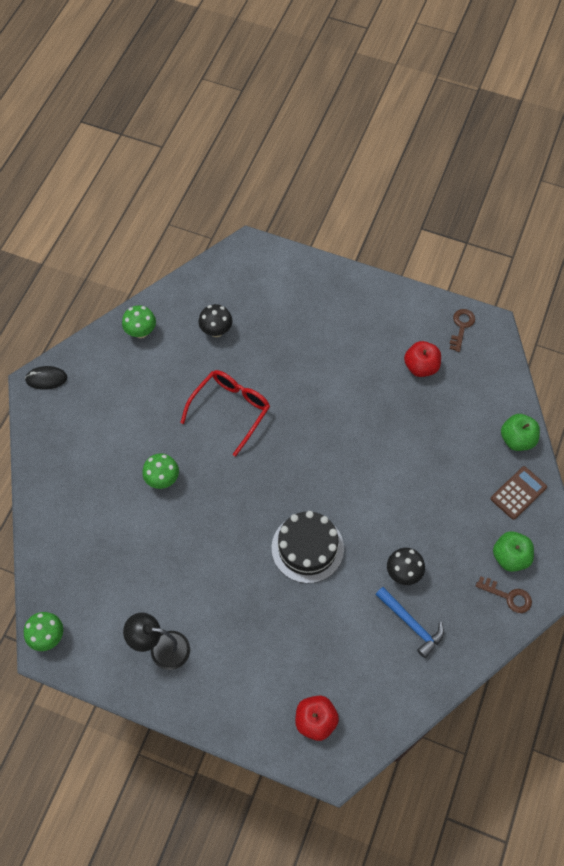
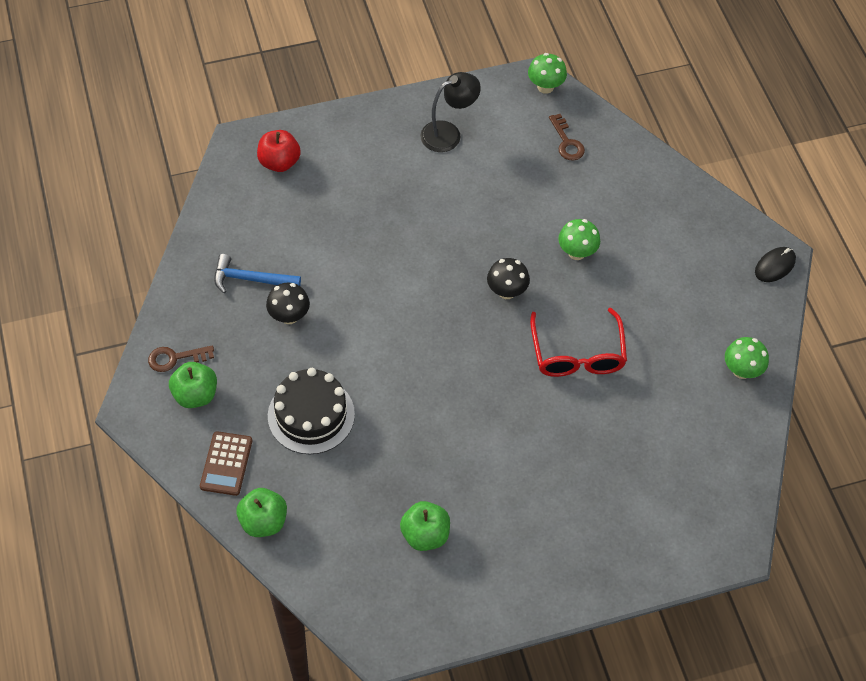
camera: 140 degrees right, 5 degrees down
black mushroom [198,304,232,337] -> black mushroom moved to [487,258,530,299]
black cake [272,511,344,583] -> black cake moved to [268,368,355,454]
red apple [404,341,441,377] -> green apple [400,501,450,551]
brown key [450,309,475,352] -> brown key moved to [549,114,585,161]

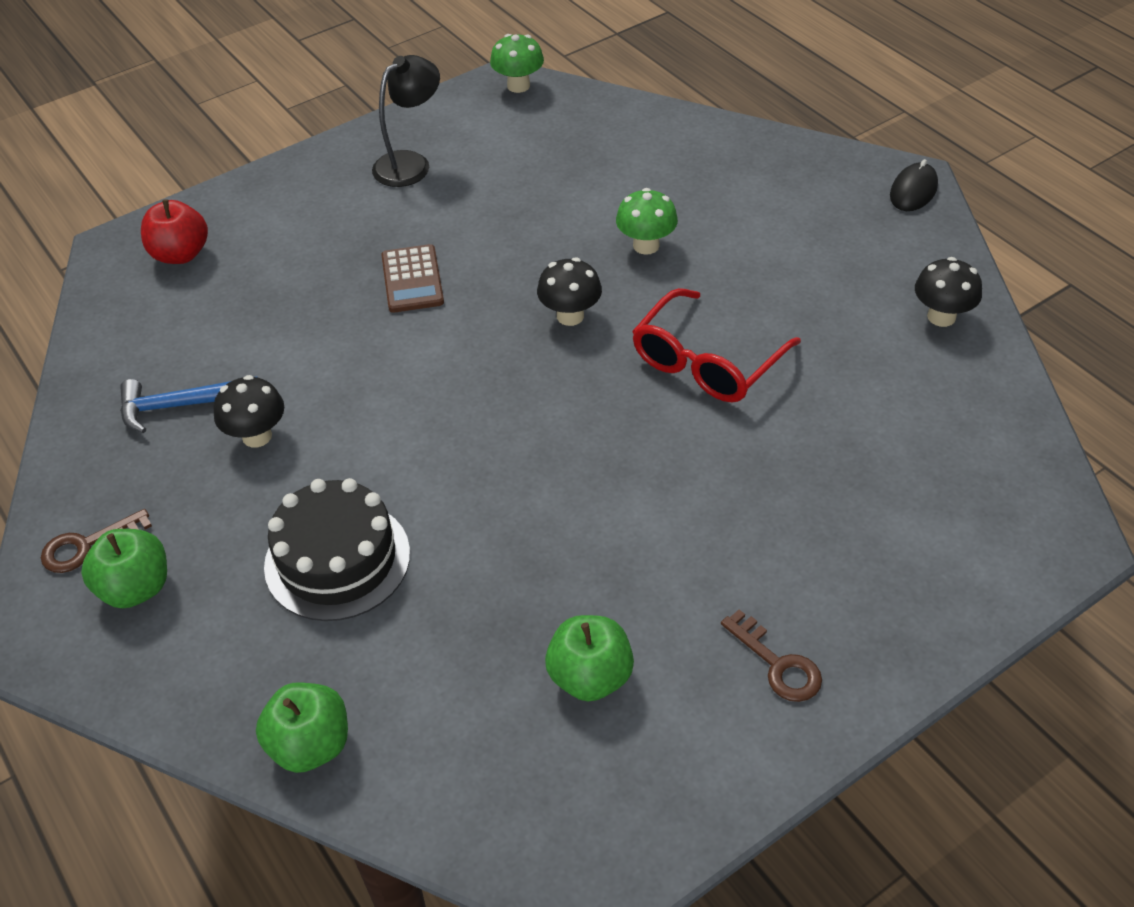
camera: 15 degrees left, 10 degrees down
brown calculator [200,431,252,496] -> brown calculator moved to [381,244,444,313]
red glasses [530,308,627,377] -> red glasses turned 60 degrees clockwise [632,288,801,403]
brown key [549,114,585,161] -> brown key moved to [721,610,822,702]
green mushroom [725,337,769,379] -> black mushroom [915,257,982,327]

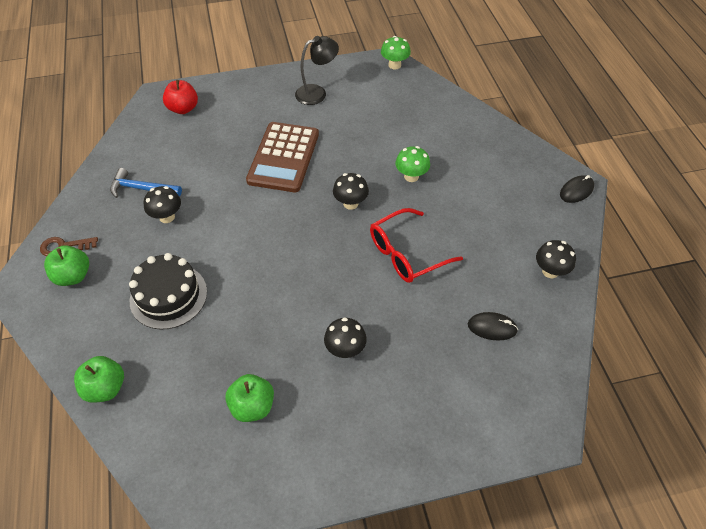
camera: 20 degrees right, 5 degrees up
brown calculator [381,244,444,313] -> brown calculator [246,122,319,192], size x1.82
brown key [721,610,822,702] -> none
none -> black mushroom [324,317,367,358]
none -> black mouse [468,312,518,340]

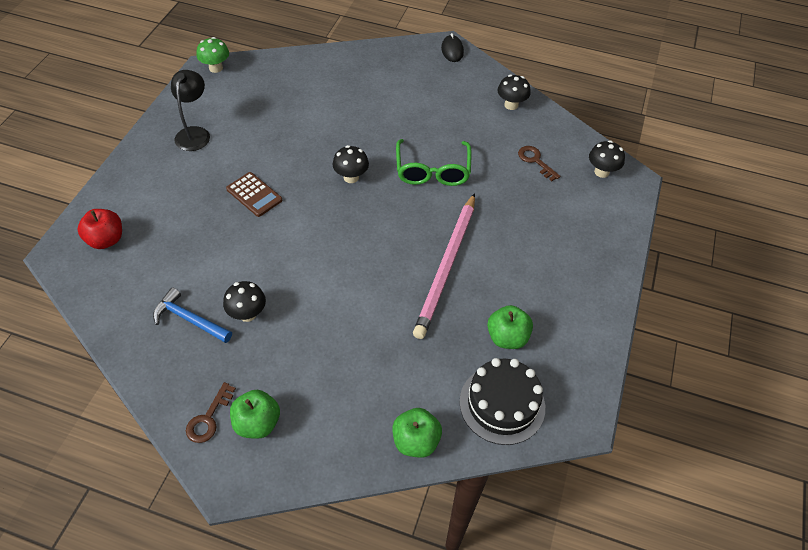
camera: 60 degrees left, 0 degrees up
blue hammer [110,168,182,198] -> blue hammer turned 75 degrees clockwise [153,287,232,343]
black cake [129,253,207,330] -> black cake moved to [459,358,545,445]
brown calculator [246,122,319,192] -> brown calculator [226,172,282,217], size x0.55
black mushroom [324,317,367,358] -> black mushroom moved to [589,140,625,178]
red glasses [370,208,463,283] -> green glasses [396,139,472,186]
green mushroom [395,146,430,182] -> none
black mouse [468,312,518,340] -> brown key [518,146,560,181]
none -> pink pencil [413,193,475,339]

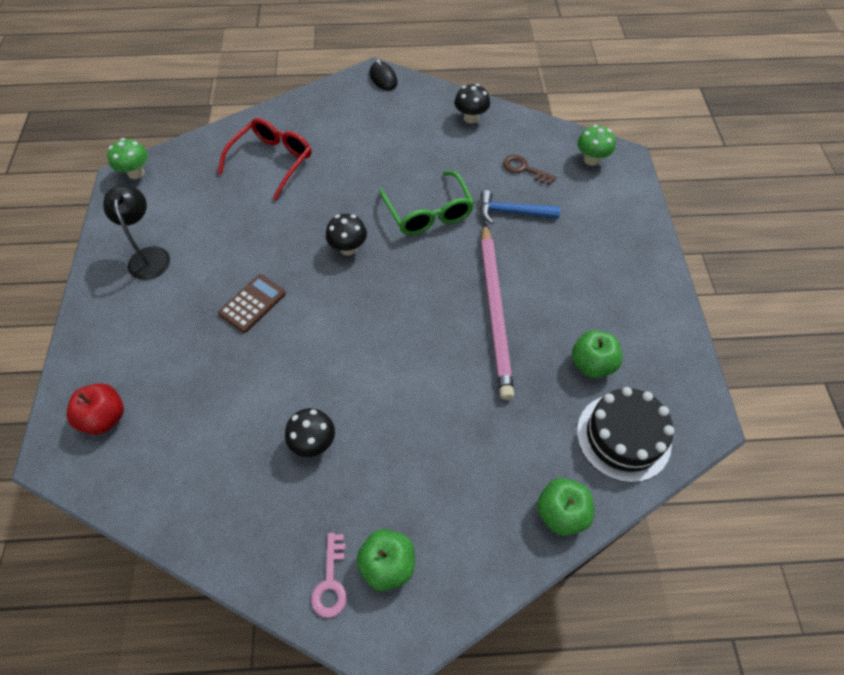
camera: 20 degrees left, 5 degrees up
blue hammer [153,287,232,343] -> blue hammer moved to [480,190,560,224]
brown key [186,382,236,443] -> pink key [311,533,347,618]
brown calculator [226,172,282,217] -> brown calculator turned 75 degrees counterclockwise [218,274,286,333]
black mushroom [589,140,625,178] -> green mushroom [577,125,615,166]
none -> red glasses [218,118,311,201]

